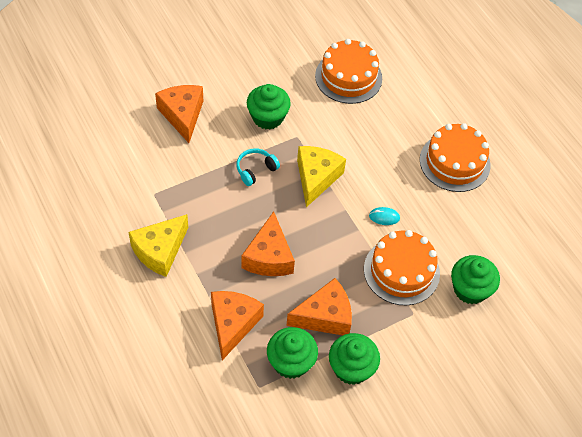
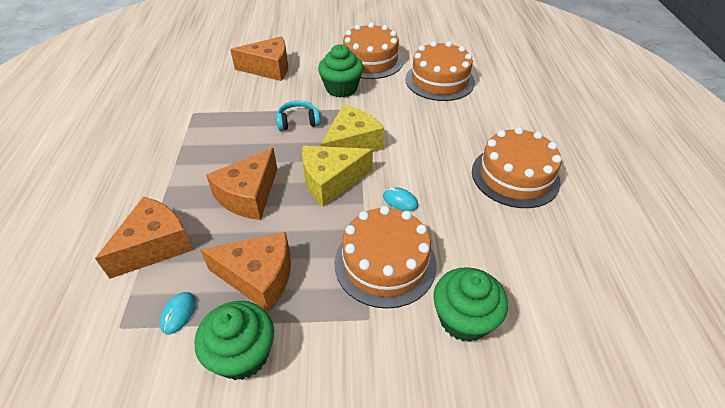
camera: 30 degrees right, 10 degrees down
yellow cheese [128,214,188,277] -> yellow cheese moved to [302,146,373,207]
orange cheese [155,85,203,143] -> orange cheese turned 75 degrees clockwise [230,36,288,81]
green cupcake [267,327,318,379] -> turquoise mouse [160,292,196,334]
none -> orange cake [343,23,403,79]

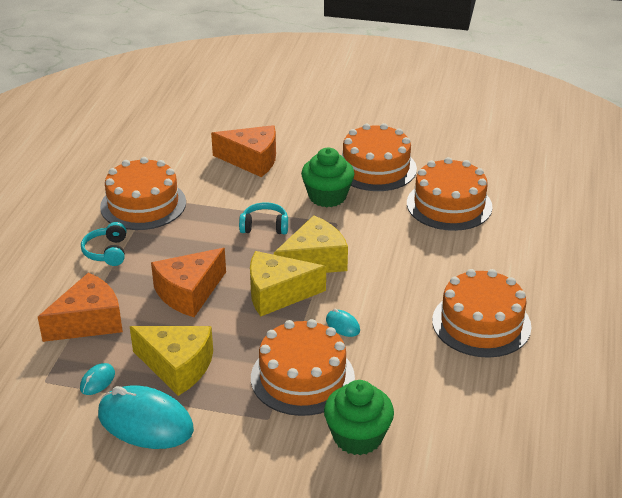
camera: 15 degrees right, 10 degrees down
green cupcake [195,301,274,380] -> turquoise mouse [98,385,194,449]
orange cheese [200,232,291,312] -> yellow cheese [130,326,213,396]
none -> turquoise headphones [81,222,126,266]
none -> orange cake [100,157,186,230]

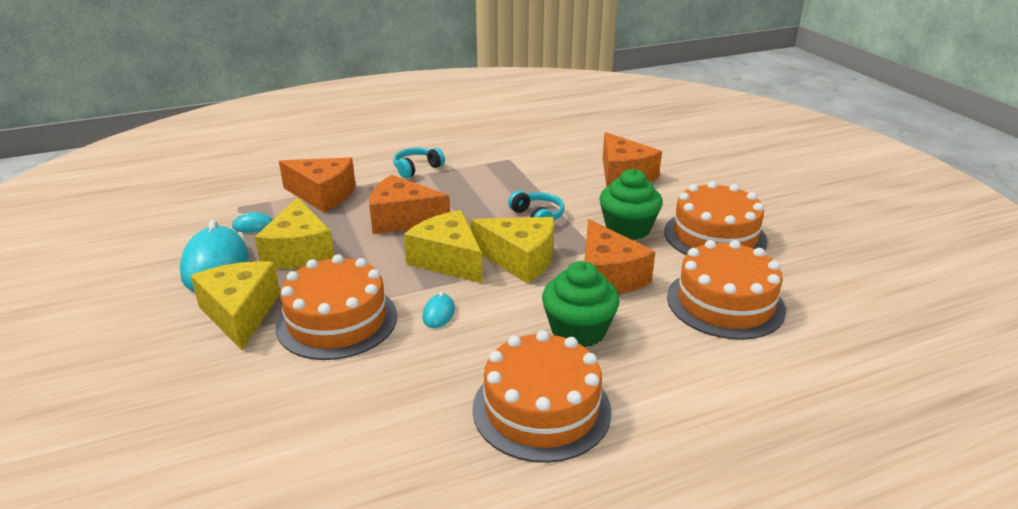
camera: 55 degrees right, 5 degrees down
orange cake [100,157,186,230] -> none
green cupcake [324,380,394,455] -> green cupcake moved to [542,261,620,348]
none -> yellow cheese [191,261,280,350]
none -> orange cheese [584,219,655,294]

